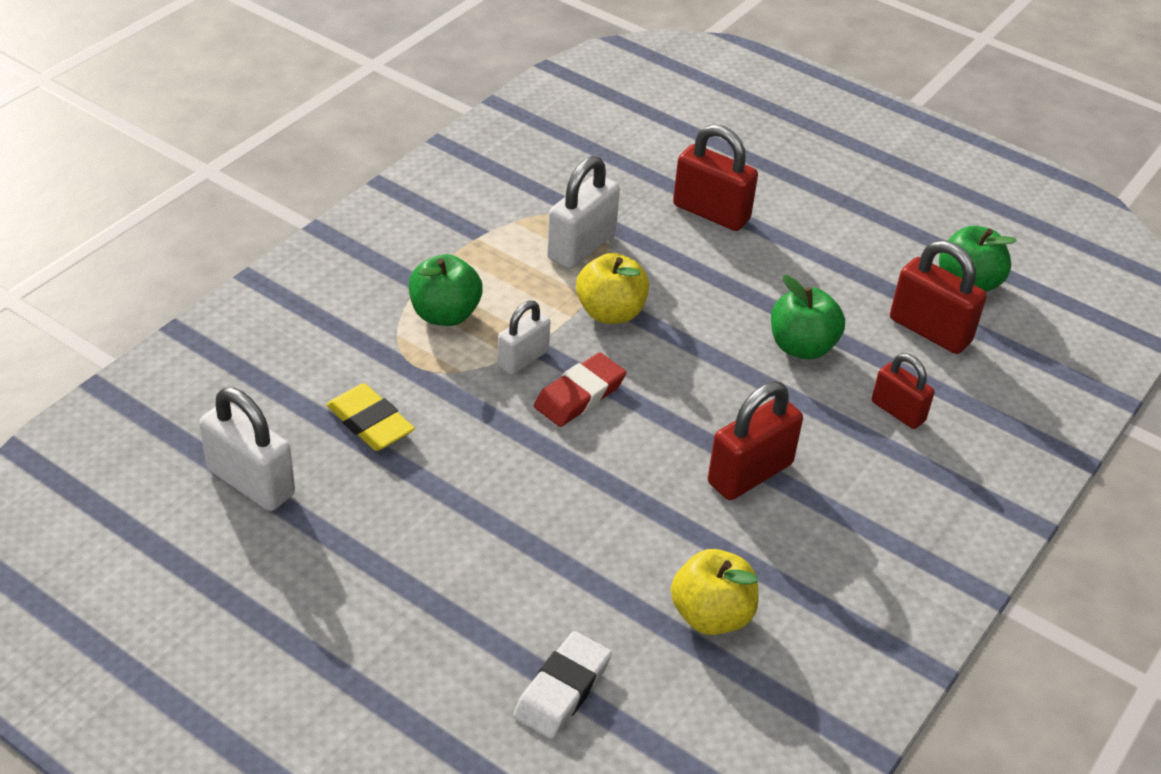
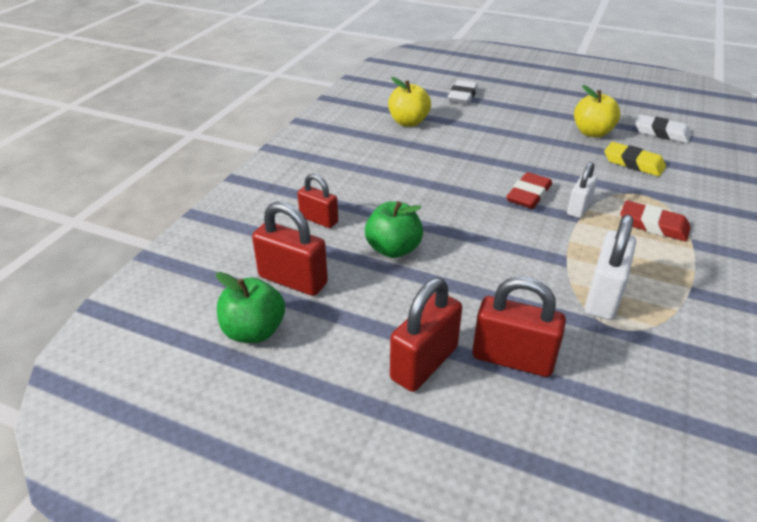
camera: 170 degrees right, 5 degrees down
white padlock [199,387,295,511] -> white eraser [635,114,691,143]
green apple [409,254,483,326] -> red eraser [620,200,691,241]
yellow apple [576,253,649,324] -> yellow apple moved to [574,85,621,137]
red padlock [708,382,803,500] -> red padlock moved to [390,278,462,392]

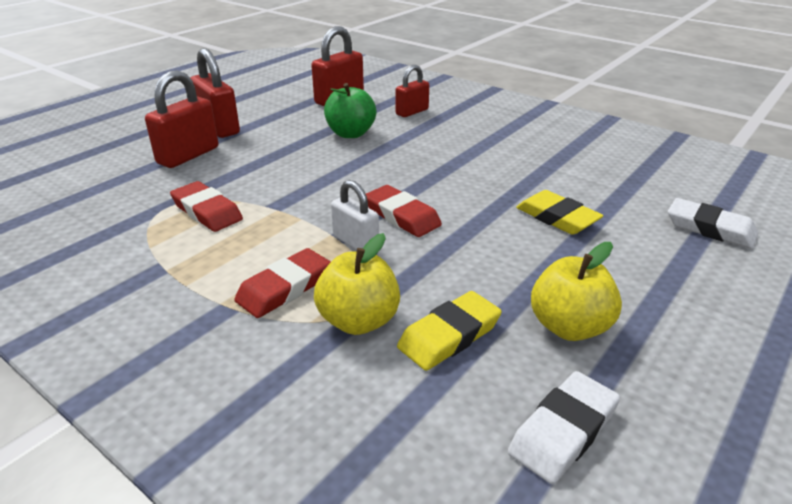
camera: 105 degrees right, 5 degrees down
green apple [216,272,285,343] -> none
yellow apple [388,77,431,127] -> yellow apple moved to [314,233,400,335]
white padlock [585,215,636,320] -> red eraser [170,181,243,232]
none -> yellow eraser [516,190,603,235]

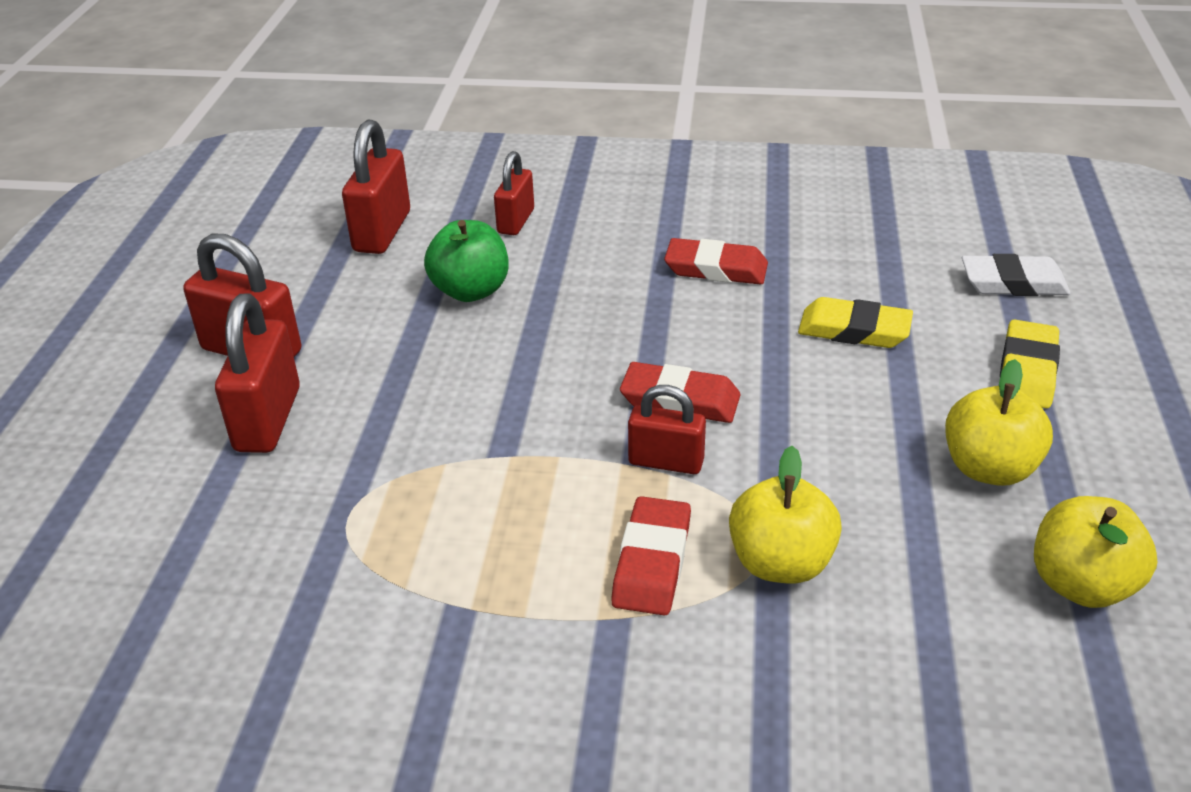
camera: 30 degrees left, 5 degrees up
red eraser [170,181,243,232] -> red eraser moved to [664,238,768,285]
white padlock [331,180,379,250] -> red padlock [628,385,706,474]
yellow eraser [397,291,502,371] -> yellow eraser moved to [1000,319,1060,409]
white eraser [508,371,620,484] -> yellow apple [1034,496,1157,608]

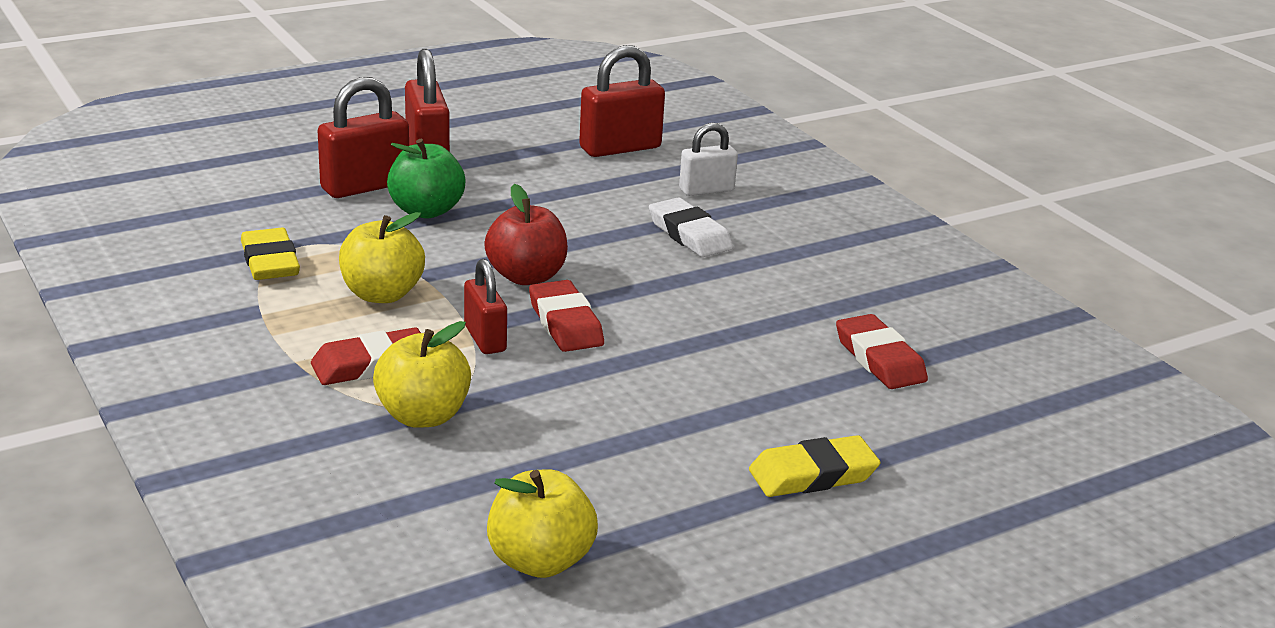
camera: 50 degrees right, 10 degrees down
green apple [424,220,508,302] -> green apple moved to [387,139,465,218]
red padlock [494,151,534,235] -> white padlock [679,123,738,196]
red eraser [664,238,768,285] -> red eraser moved to [836,314,928,389]
yellow eraser [798,297,913,348] -> yellow eraser moved to [241,228,300,280]
yellow apple [945,359,1053,486] -> yellow apple moved to [339,212,425,303]
white eraser [962,254,1071,296] -> white eraser moved to [649,197,733,257]
none -> red apple [484,184,568,285]

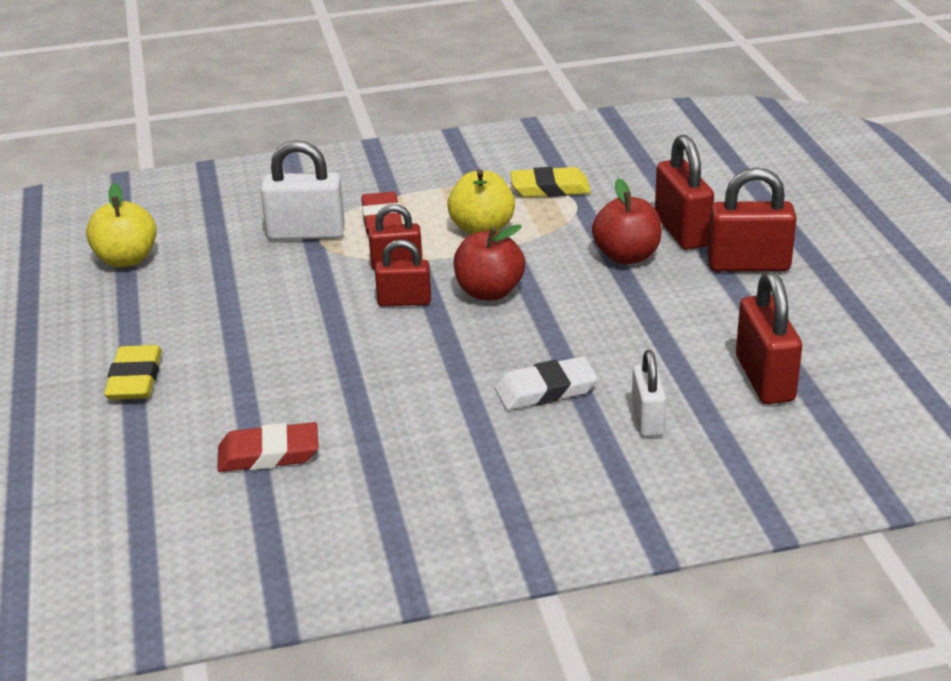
camera: 110 degrees right, 5 degrees up
yellow apple [373,321,471,428] -> white padlock [261,140,345,240]
green apple [387,139,465,218] -> red apple [592,178,662,264]
red eraser [529,280,604,352] -> red padlock [375,240,431,306]

